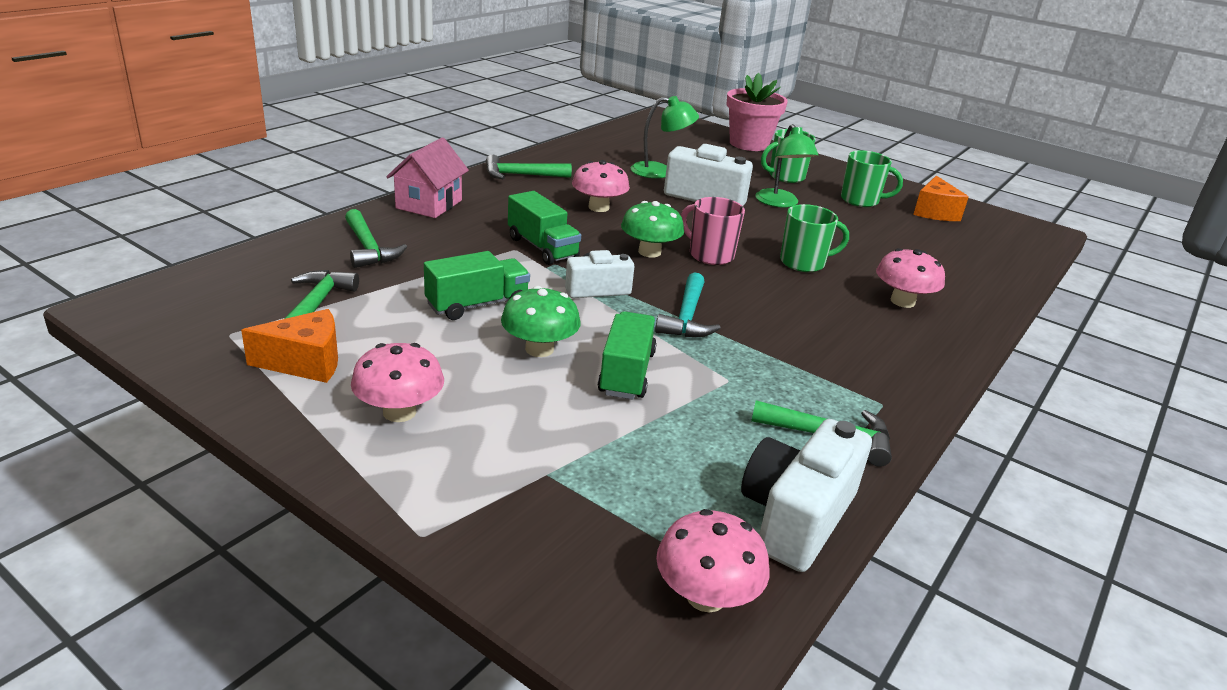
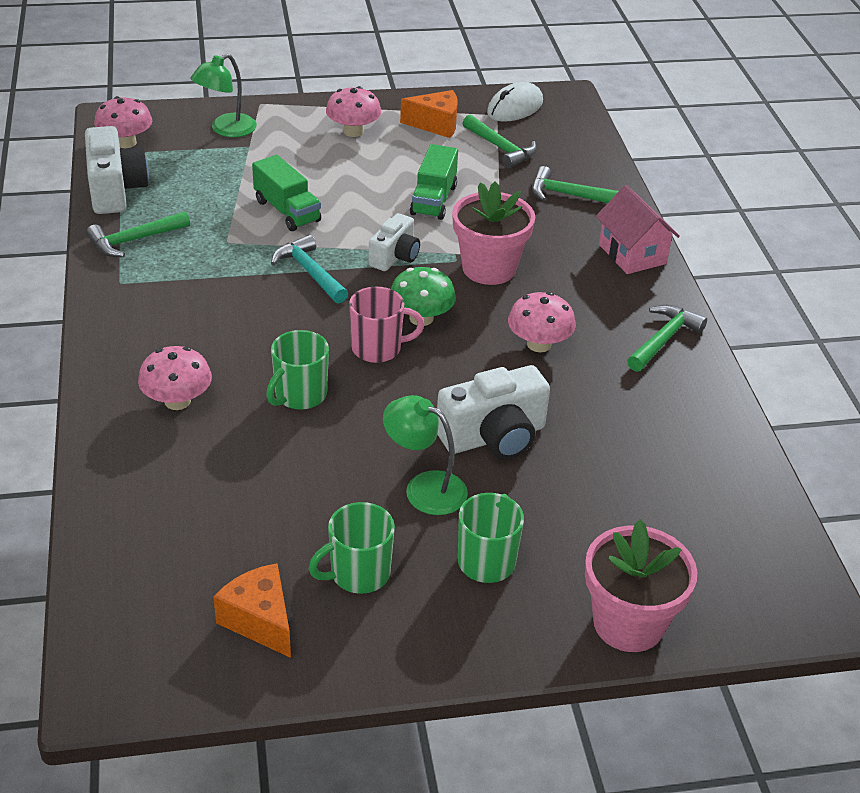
camera: 135 degrees right, 10 degrees up
orange cheese [241,309,338,383] -> orange cheese turned 120 degrees counterclockwise [400,90,458,138]
green mushroom [501,286,581,357] -> none
green truck [508,191,581,265] -> pink flower pot [452,181,535,285]
green lamp [630,96,699,178] -> green lamp moved to [190,54,257,137]
none -> white mouse [487,82,543,122]

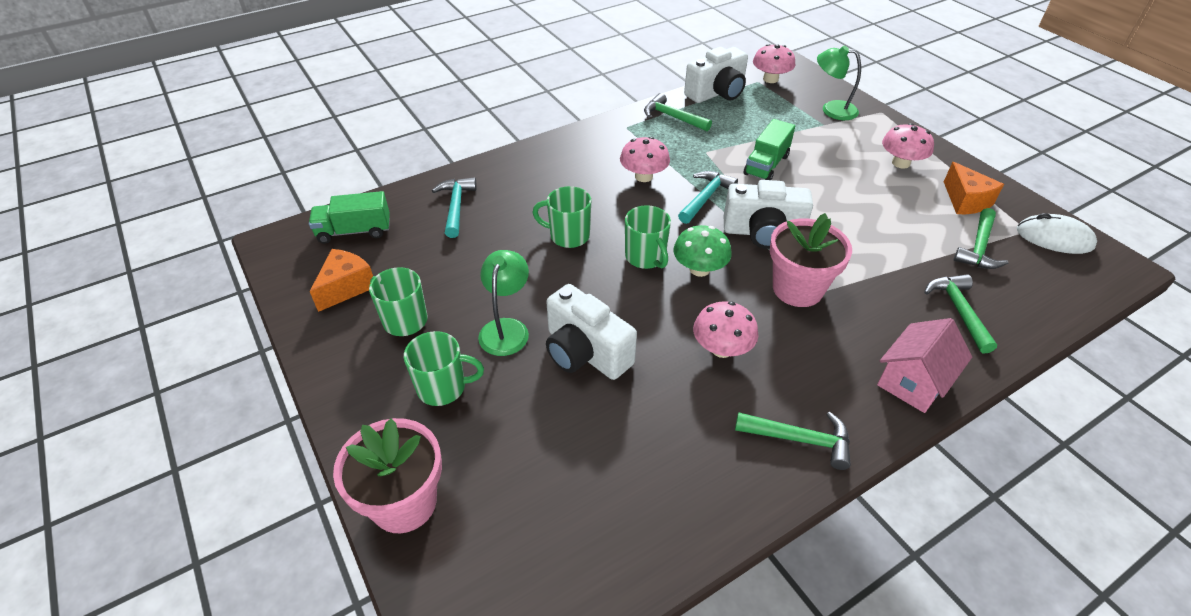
camera: 70 degrees right, 5 degrees up
pink mushroom [138,346,212,410] -> pink mushroom moved to [620,137,670,182]
pink mug [349,287,424,363] -> green mug [625,205,671,269]
white camera [369,213,420,271] -> white camera [724,180,813,249], size x1.58
green truck [410,144,458,220] -> green truck moved to [309,191,390,244]
none -> turquoise hammer [432,177,477,238]

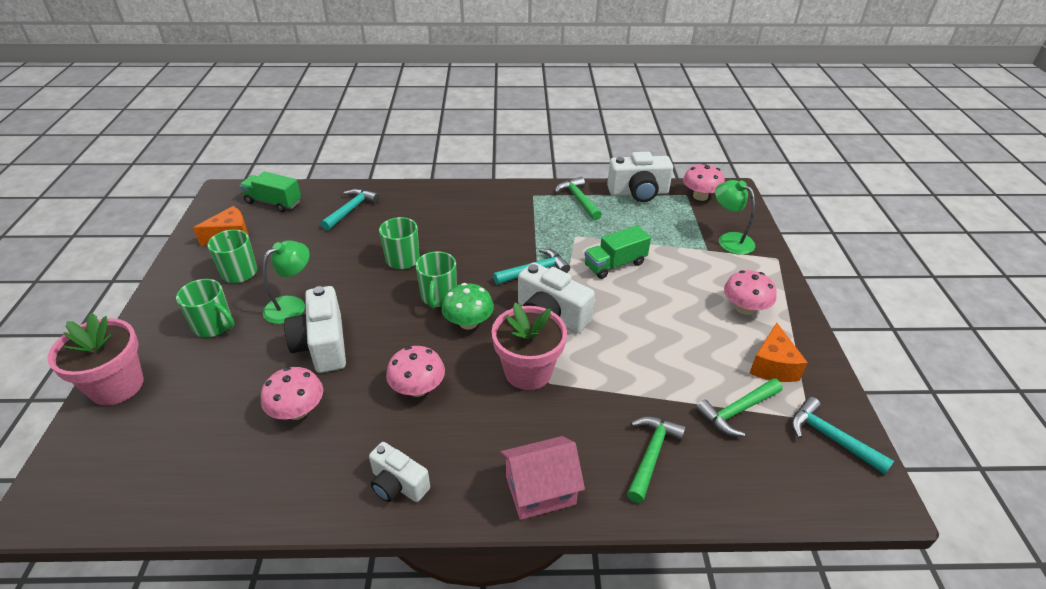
camera: 30 degrees right, 5 degrees down
pink mushroom [620,137,670,182] -> pink mushroom moved to [261,367,323,420]
green hammer [735,412,851,470] -> white camera [369,442,430,502]
white mouse [1017,213,1097,254] -> turquoise hammer [791,397,894,475]

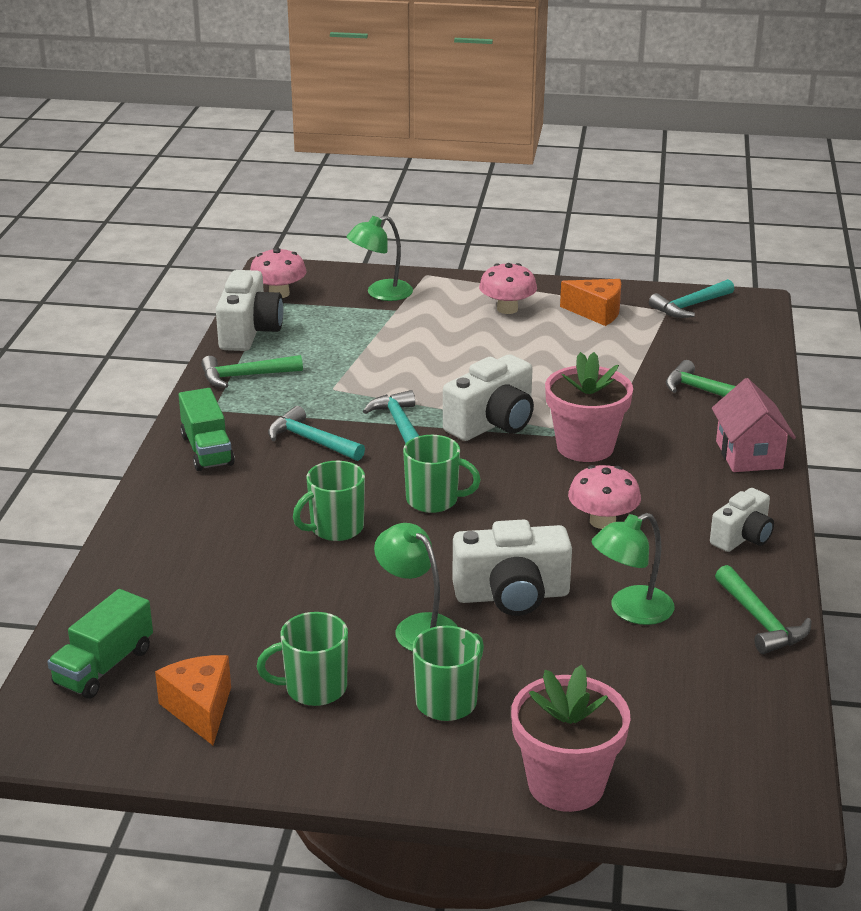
camera: 80 degrees left, 10 degrees down
pink mushroom [261,367,323,420] -> green lamp [592,513,674,625]
turquoise hammer [321,189,380,231] -> turquoise hammer moved to [268,406,365,461]
green mushroom [441,283,494,330] -> none
green truck [584,225,651,279] -> green truck moved to [179,388,235,471]
green hammer [695,378,782,437] -> green hammer moved to [715,565,811,654]

